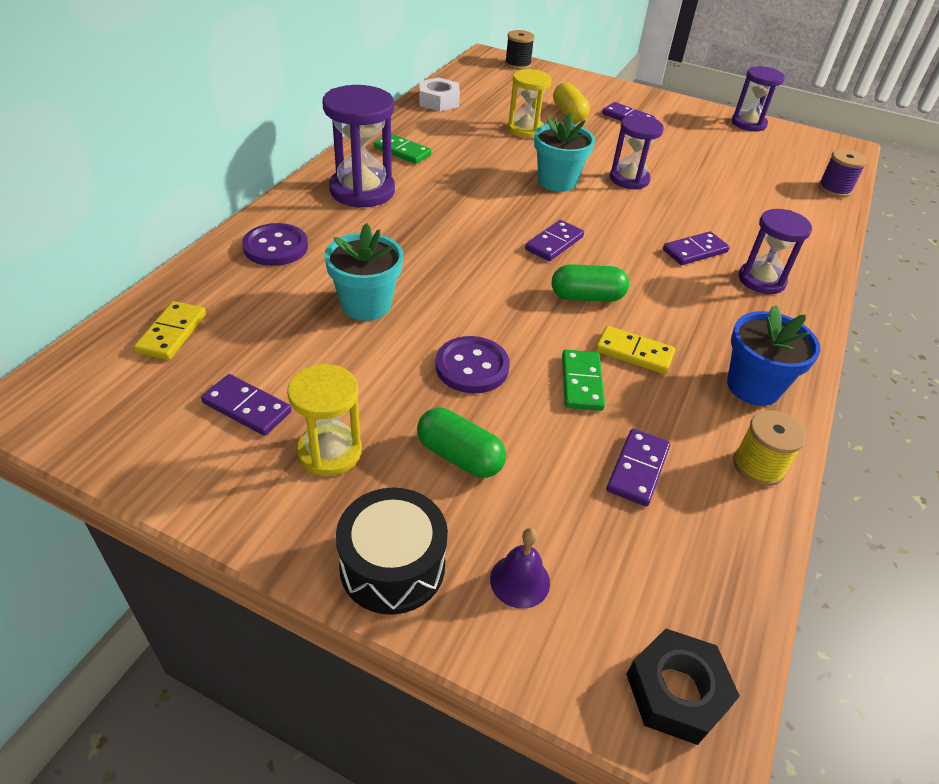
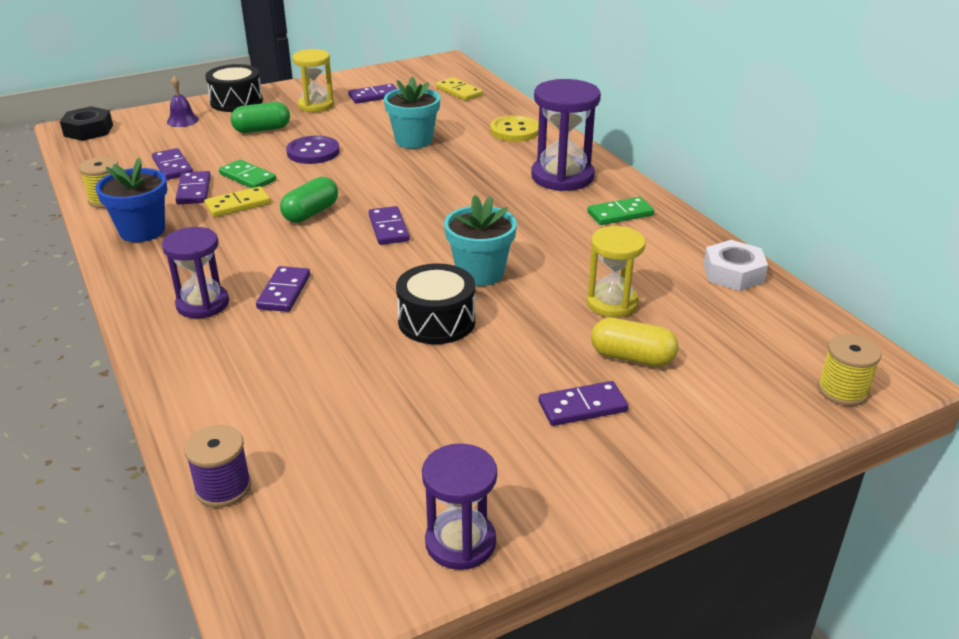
camera: 130 degrees right, 10 degrees down
purple button [242,223,308,266] -> yellow button [490,115,539,142]
black spool [505,30,535,70] -> yellow spool [818,334,881,406]
purple hourglass [610,115,664,189] -> black drum [396,264,475,344]
none -> purple domino [175,171,211,205]

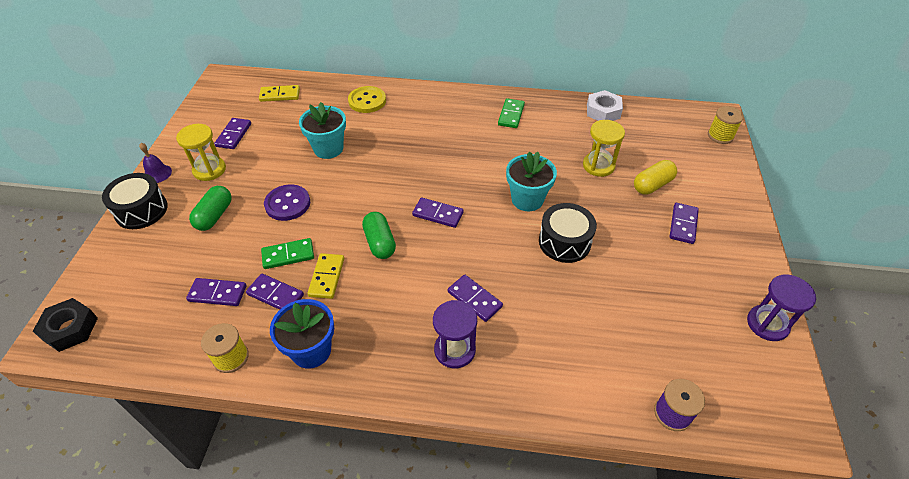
camera: 55 degrees left, 15 degrees up
purple bell [167,76,199,127] -> purple bell moved to [139,143,172,183]
purple hourglass [531,79,601,191] -> none

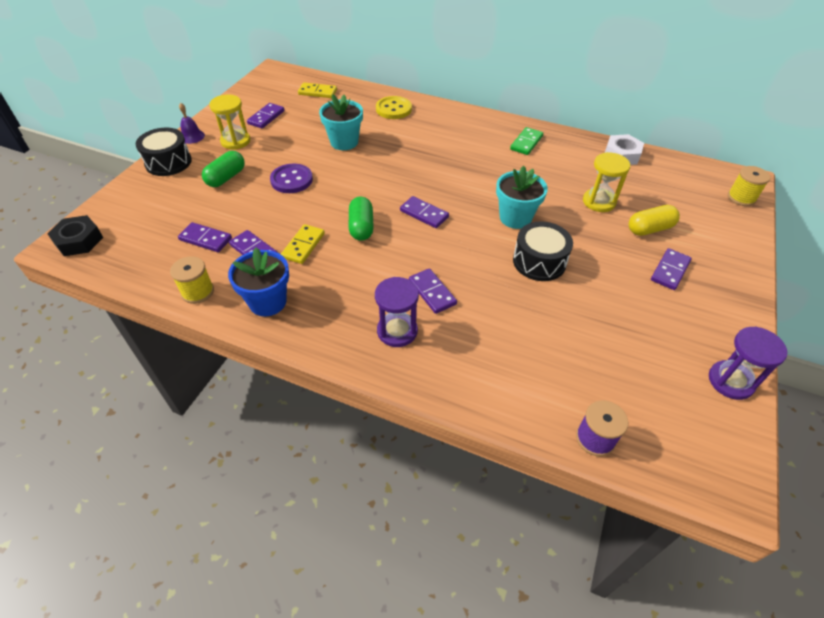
camera: 15 degrees right, 0 degrees up
green domino [261,238,314,269] -> none

